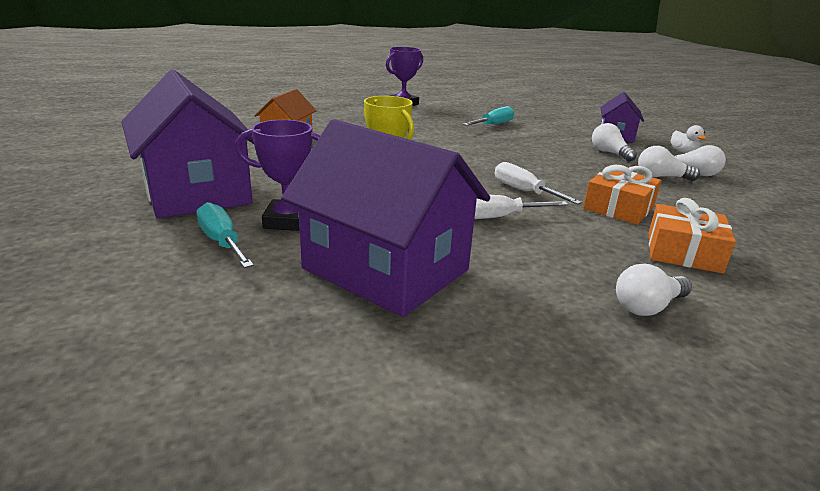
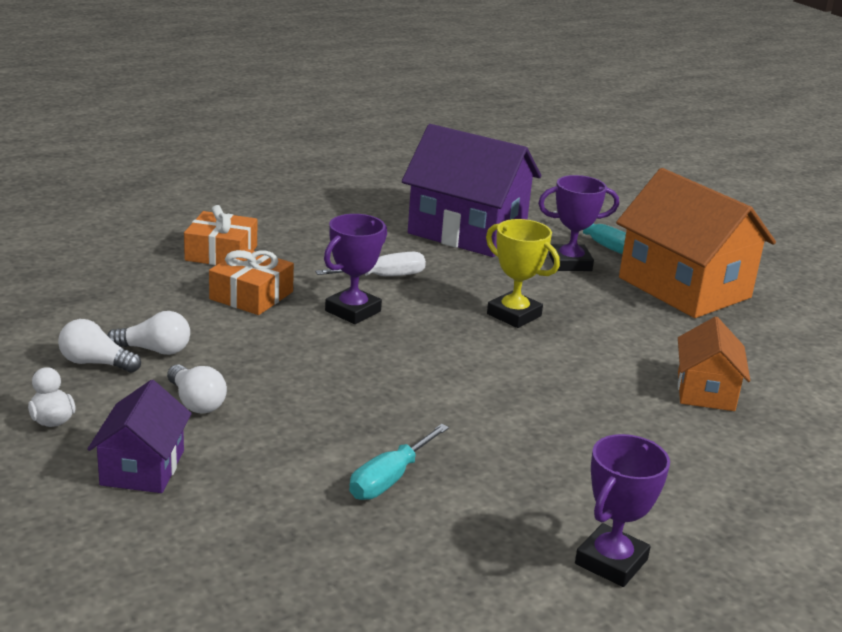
camera: 170 degrees right, 0 degrees up
purple house [121,70,254,218] -> orange house [616,168,776,318]
white screwdriver [495,162,582,205] -> purple trophy [324,214,387,324]
white light bulb [616,264,692,316] -> none

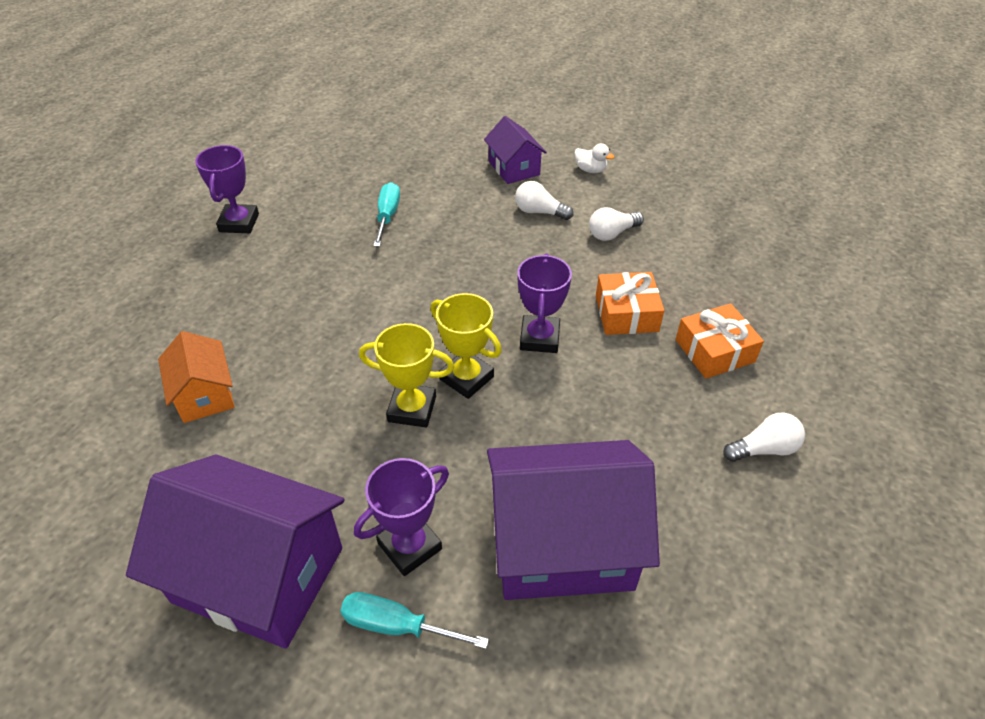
camera: 150 degrees right, 20 degrees up
white light bulb [58,319,141,373] -> white light bulb moved to [723,413,805,462]
white screwdriver [315,252,426,276] -> none
orange house [616,168,776,318] -> purple house [126,455,344,649]
none -> yellow trophy [431,293,502,399]

